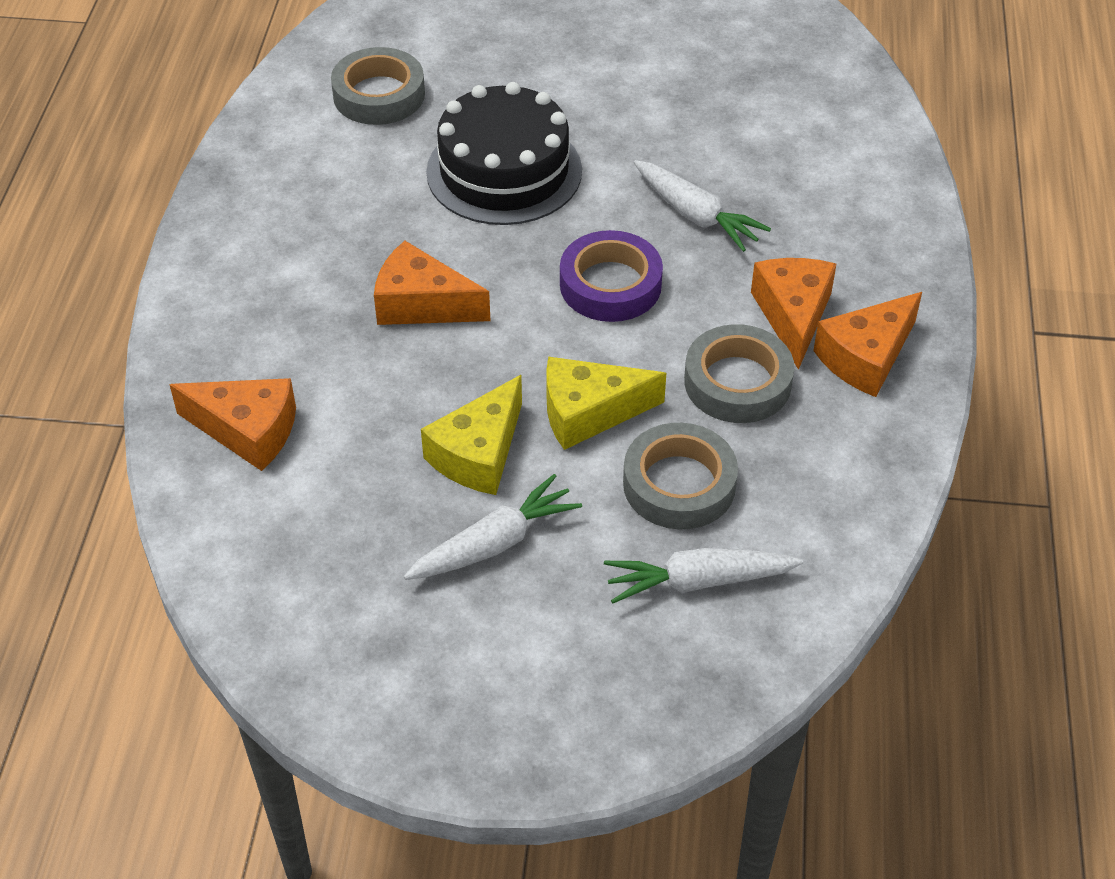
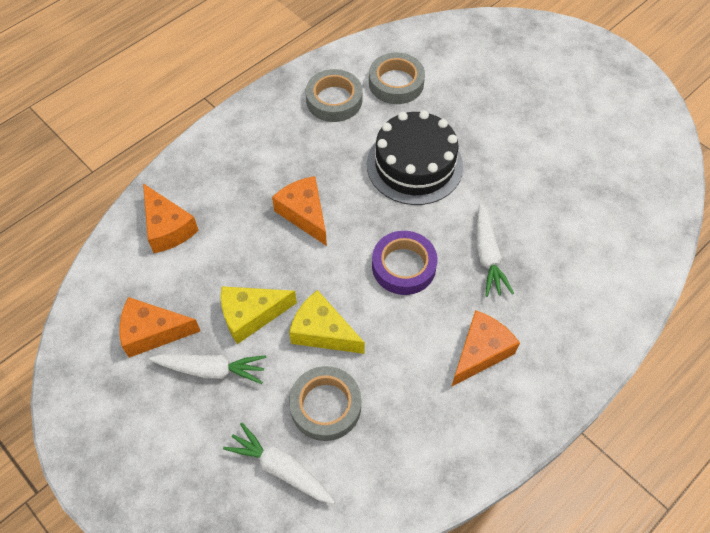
camera: 40 degrees right, 10 degrees up
grey tape [684,324,794,423] -> grey tape moved to [306,69,363,122]
orange cheese [813,292,922,397] -> orange cheese moved to [119,297,200,358]

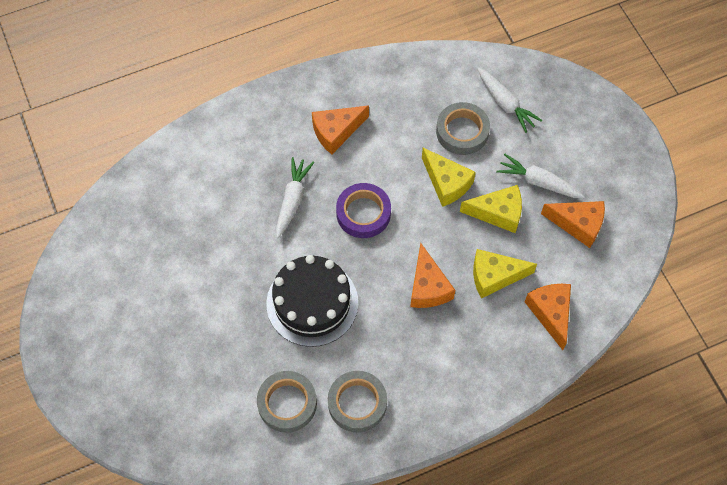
camera: 160 degrees left, 5 degrees up
none -> yellow cheese [473,249,537,298]

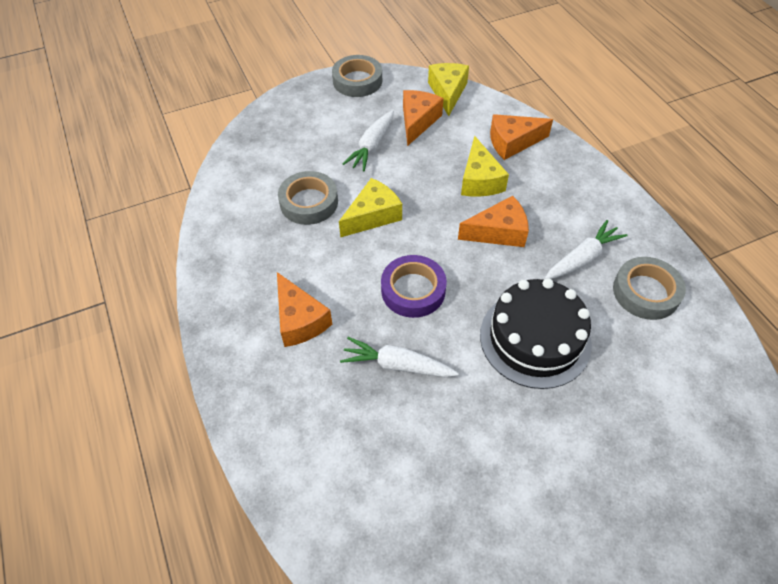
camera: 90 degrees left, 10 degrees down
grey tape [257,371,317,433] -> grey tape moved to [332,55,382,97]
yellow cheese [460,185,522,233] -> yellow cheese moved to [428,63,469,116]
white carrot [477,67,543,133] -> white carrot moved to [544,220,628,279]

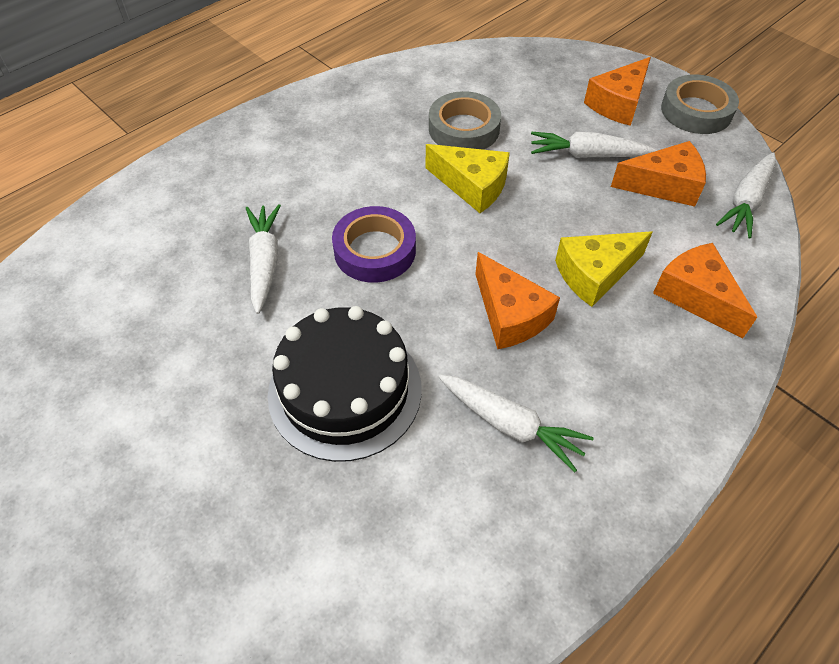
camera: 70 degrees right, 0 degrees up
orange cheese [277,272,332,347] -> orange cheese moved to [584,57,651,126]
yellow cheese [428,63,469,116] -> white carrot [716,152,776,238]
grey tape [613,257,686,320] -> none

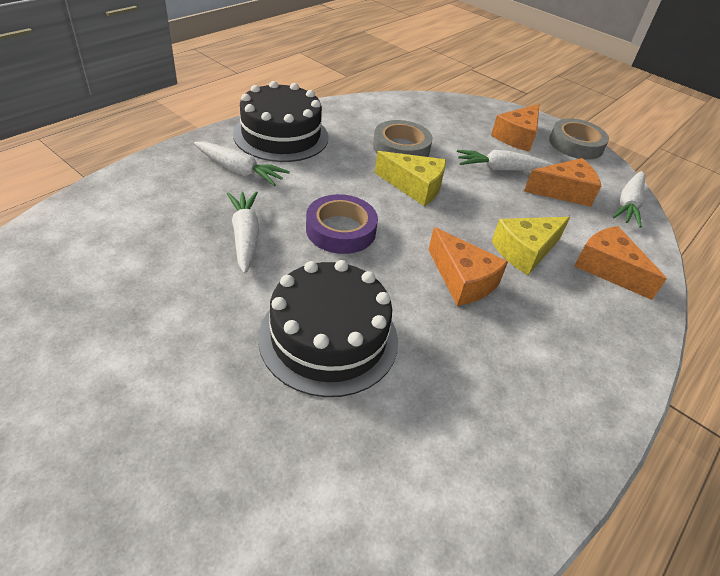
camera: 10 degrees left, 10 degrees down
white carrot [439,374,594,472] -> white carrot moved to [194,141,290,186]
none -> black cake [233,81,329,162]

